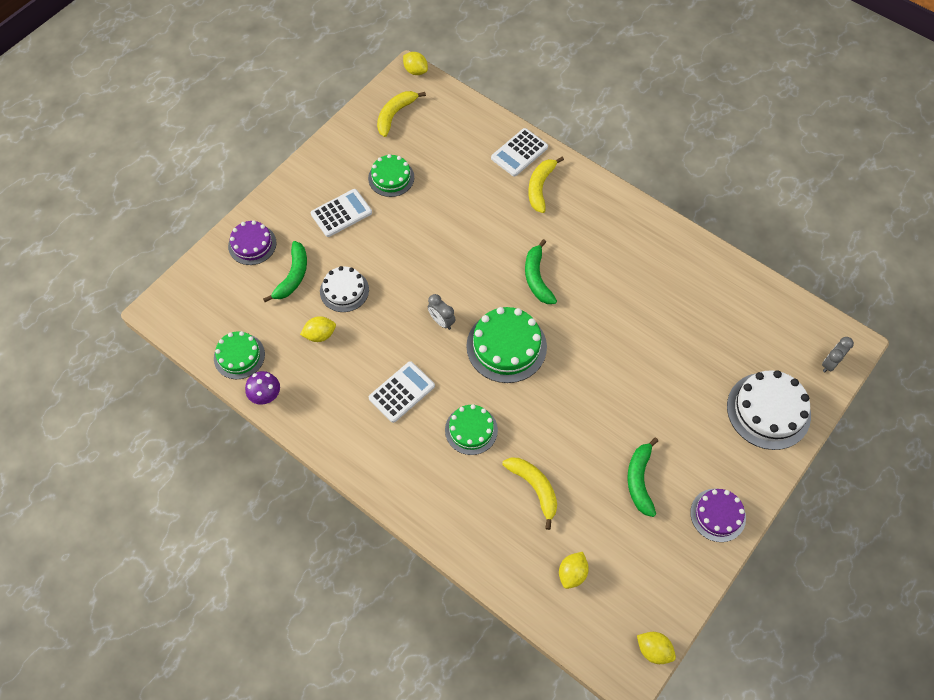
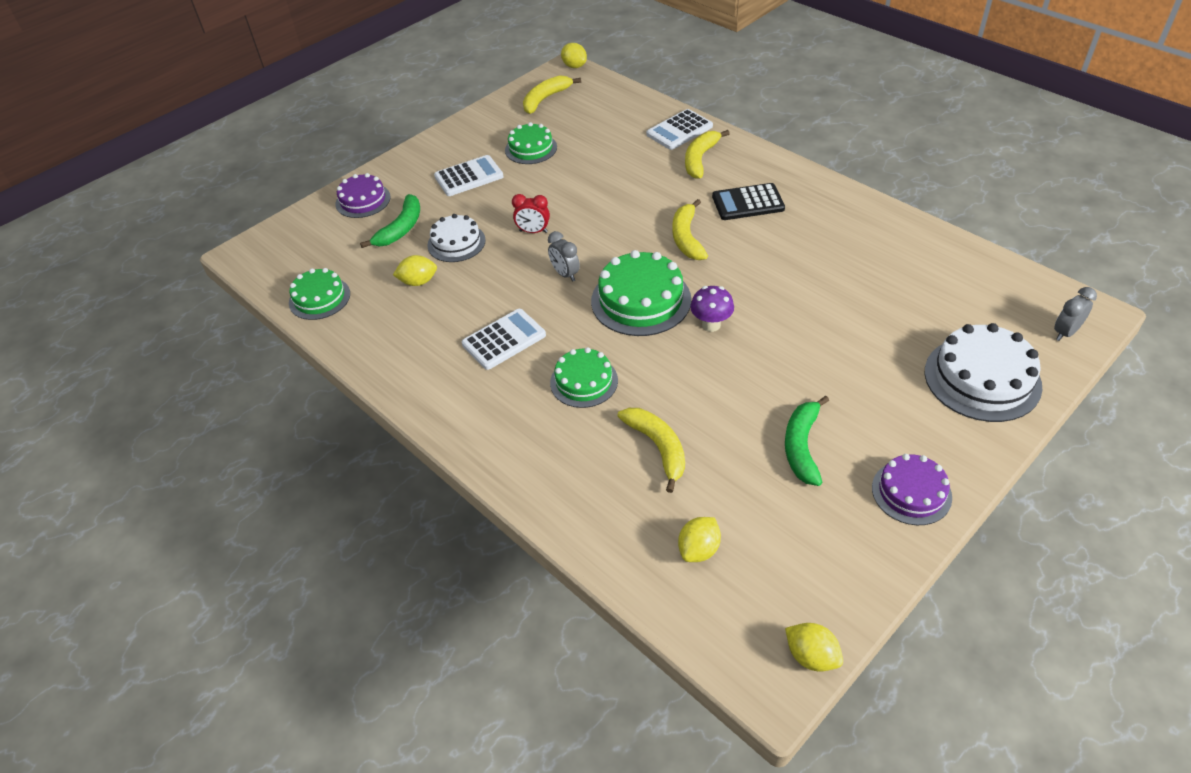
camera: 10 degrees right, 15 degrees down
purple mushroom [245,371,280,405] -> purple mushroom moved to [690,286,734,332]
green banana [525,239,557,304] -> yellow banana [672,199,708,260]
none -> red clock [512,194,550,233]
none -> black calculator [712,183,785,220]

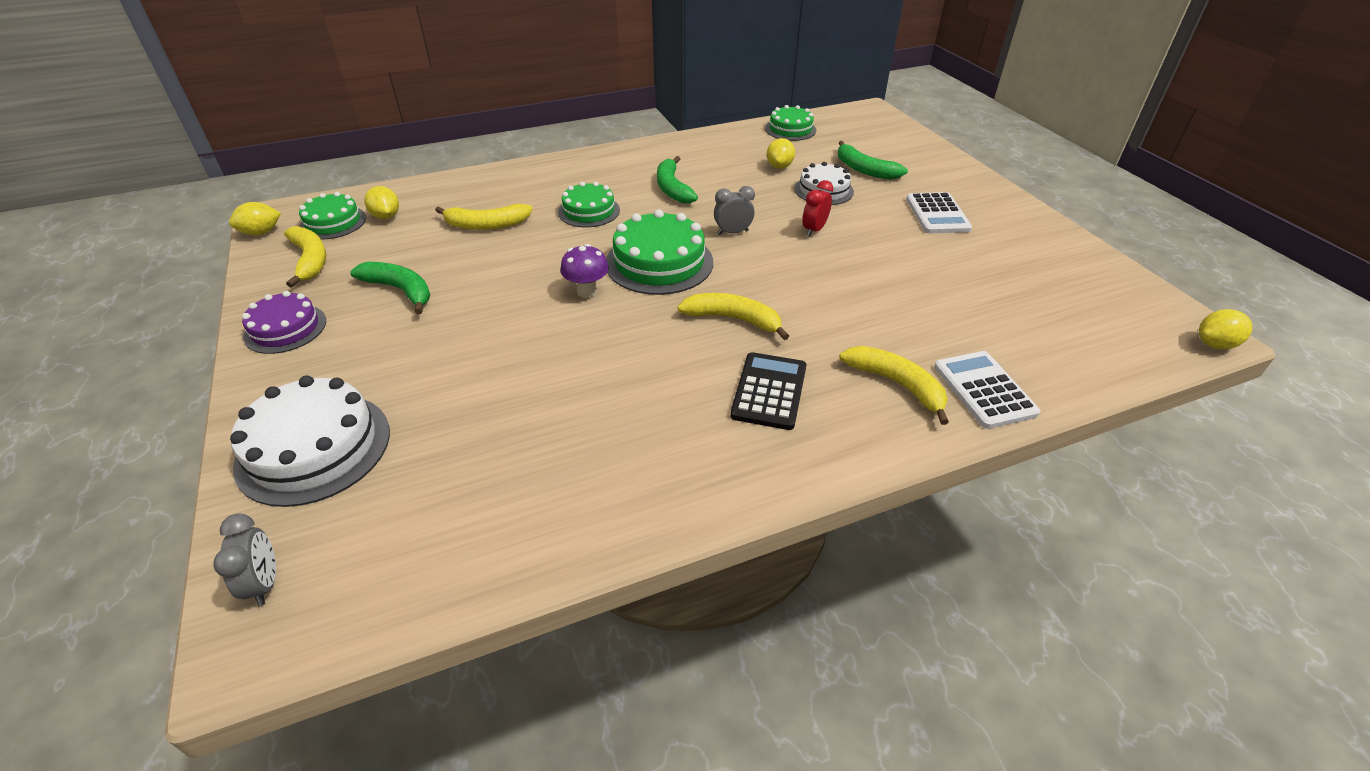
camera: 110 degrees right, 5 degrees down
purple cake [335,173,391,218] -> none
white calculator [462,309,546,370] -> green banana [657,156,698,204]
green cake [505,122,557,164] -> green cake moved to [299,192,366,240]
yellow banana [523,75,581,114] -> yellow banana moved to [284,226,326,288]

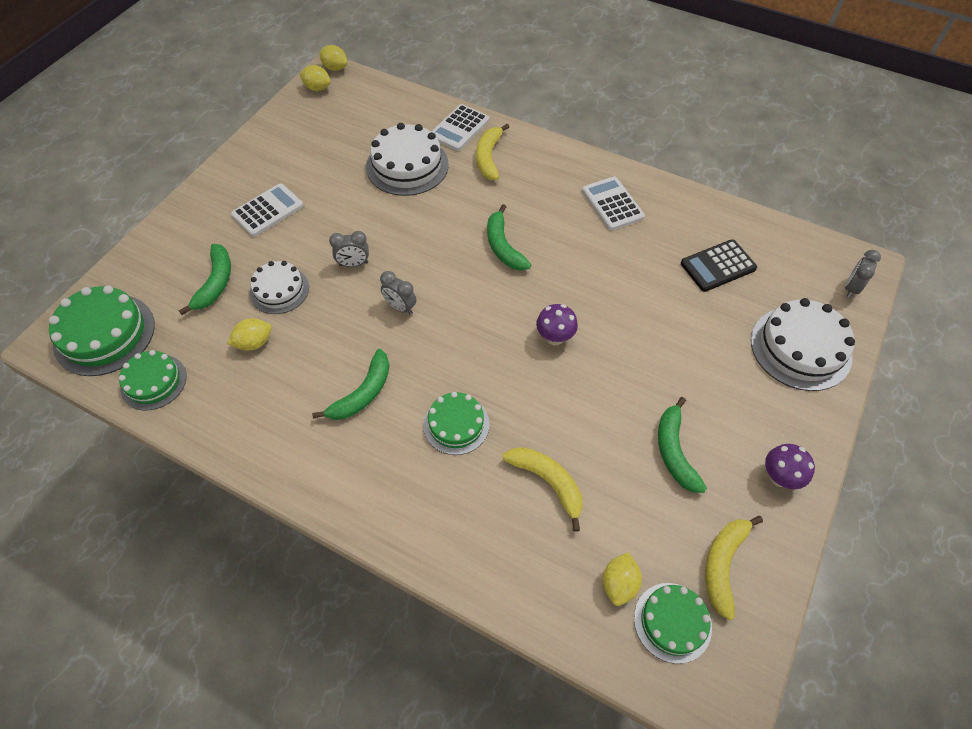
camera: 130 degrees left, 15 degrees up
yellow lemon [229,202,281,236] -> yellow lemon moved to [300,65,331,91]
purple cake [242,291,326,354] -> purple mushroom [765,444,815,489]
green cake [606,210,713,295] -> green cake moved to [49,285,155,376]
yellow banana [677,293,789,340] -> green banana [487,204,531,271]
black calculator [730,352,806,430] -> black calculator moved to [681,239,757,292]
red clock [803,180,833,237] -> grey clock [329,231,369,267]
none -> white cake [366,123,449,196]
none -> white calculator [582,177,645,230]

